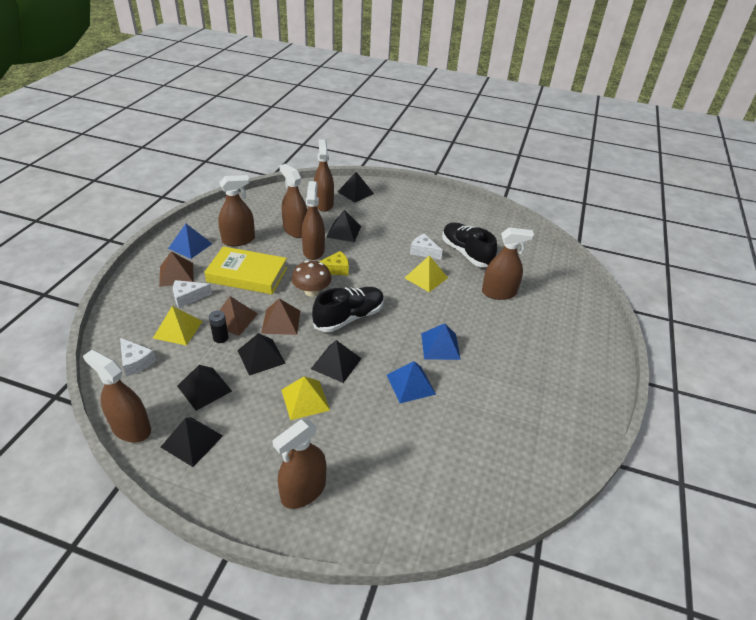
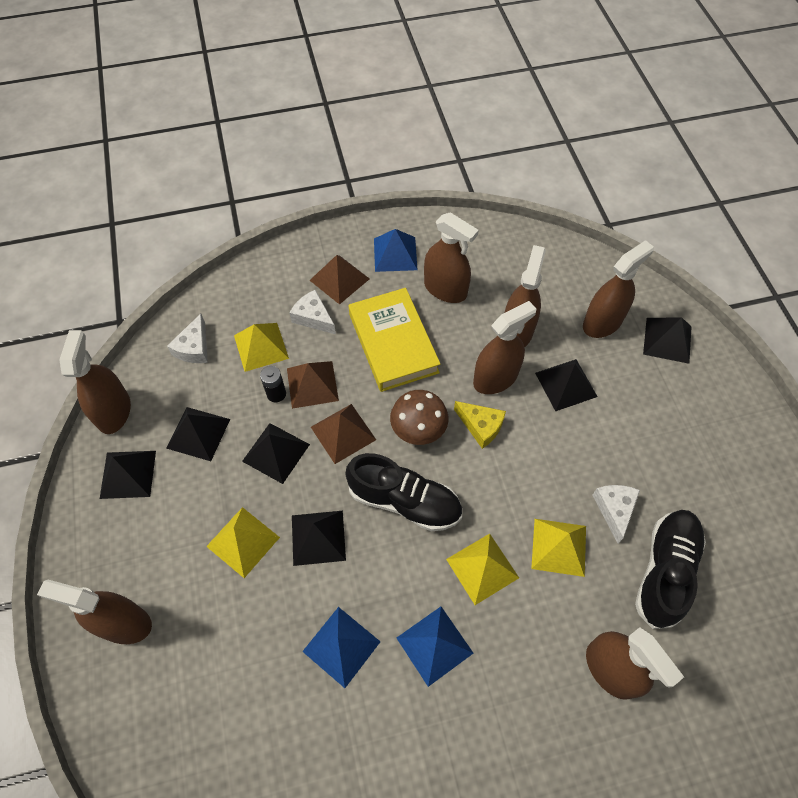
camera: 60 degrees right, 20 degrees up
none -> yellow pyramid [446,534,519,605]

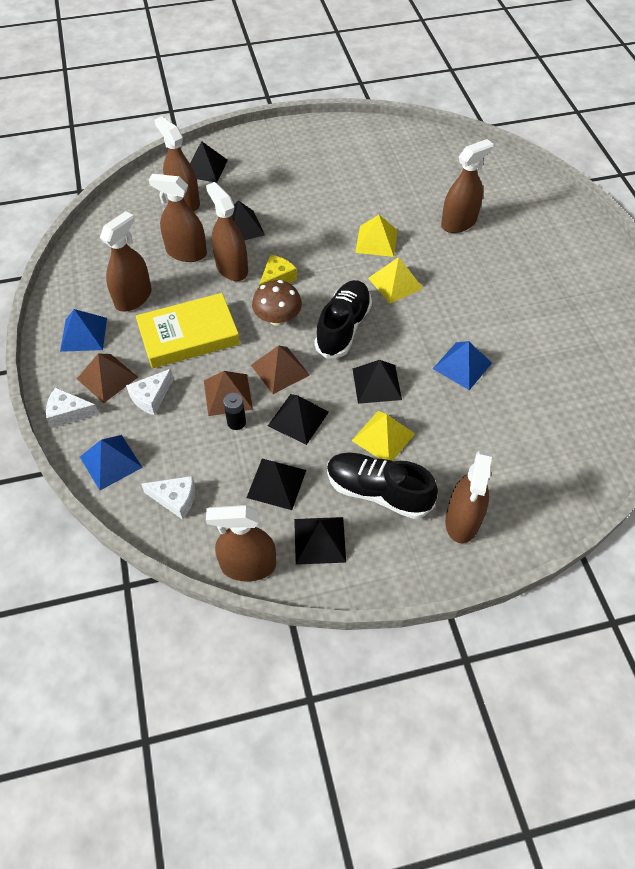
camera: 90 degrees left, 5 degrees down
yellow pyramid [234,323,289,372] -> none
blue pyramid [397,607,473,687] -> blue pyramid moved to [80,435,143,490]
white cheese [593,485,640,543] -> white cheese moved to [46,387,99,428]
black shoe [635,510,706,629] -> black shoe moved to [327,453,438,519]

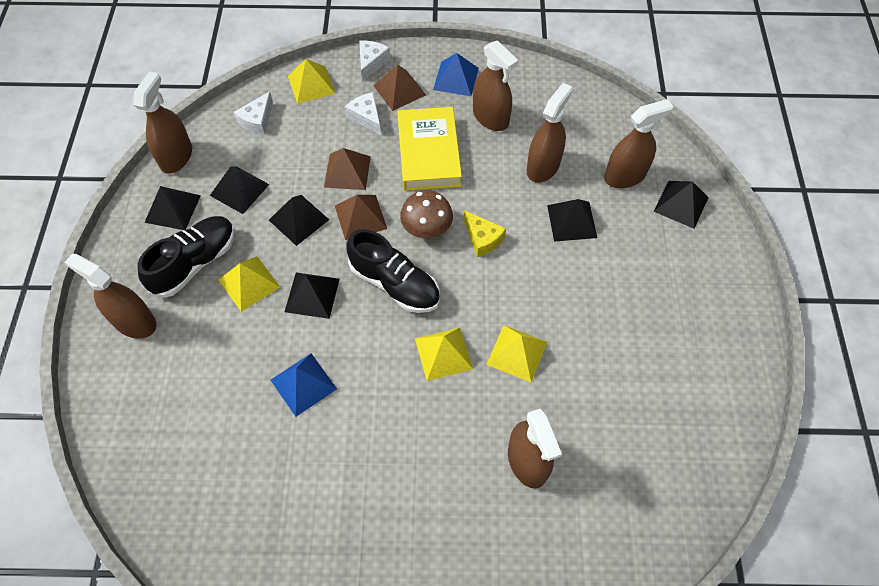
camera: 105 degrees right, 5 degrees up
blue pyramid [80,435,143,490] -> yellow pyramid [288,59,335,104]
brown spray bottle [206,182,248,281] -> none
black battery [223,393,246,430] -> none

